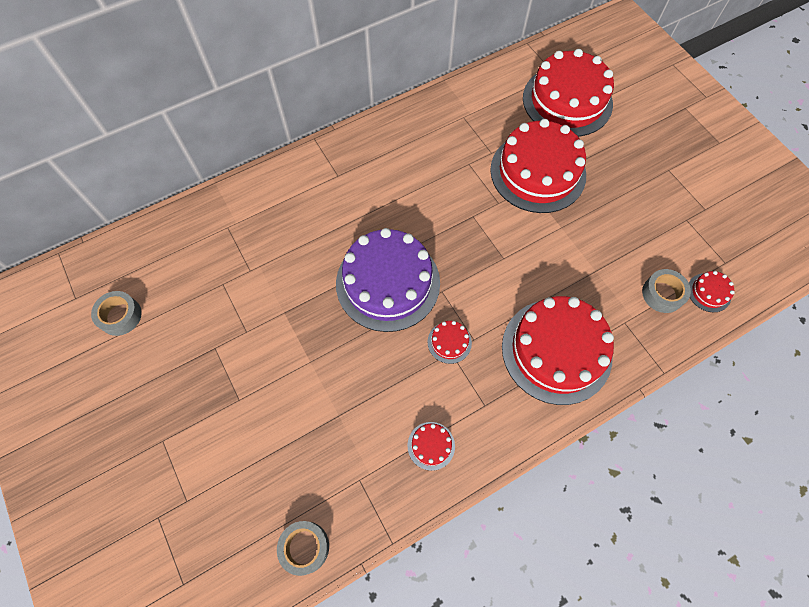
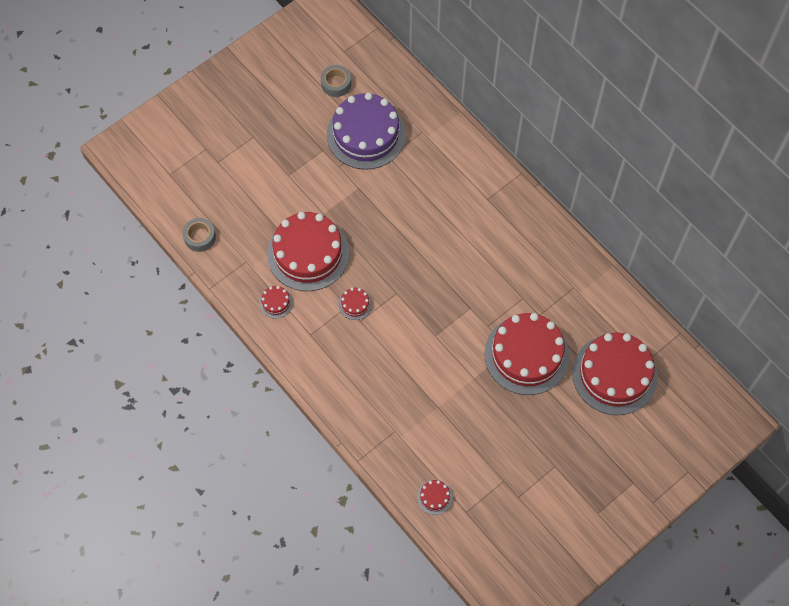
camera: 80 degrees right, 0 degrees up
purple cake [336,228,440,332] -> purple cake moved to [327,93,406,170]
red cake [502,296,614,405] -> red cake moved to [267,212,349,291]
grey tape [642,269,691,313] -> none

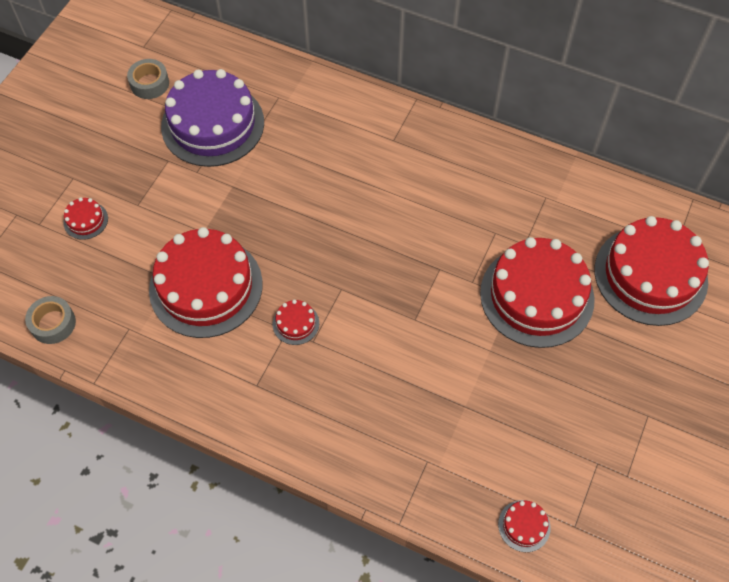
camera: 25 degrees left, 5 degrees down
red cake [259,286,293,318] -> red cake moved to [63,197,108,240]

